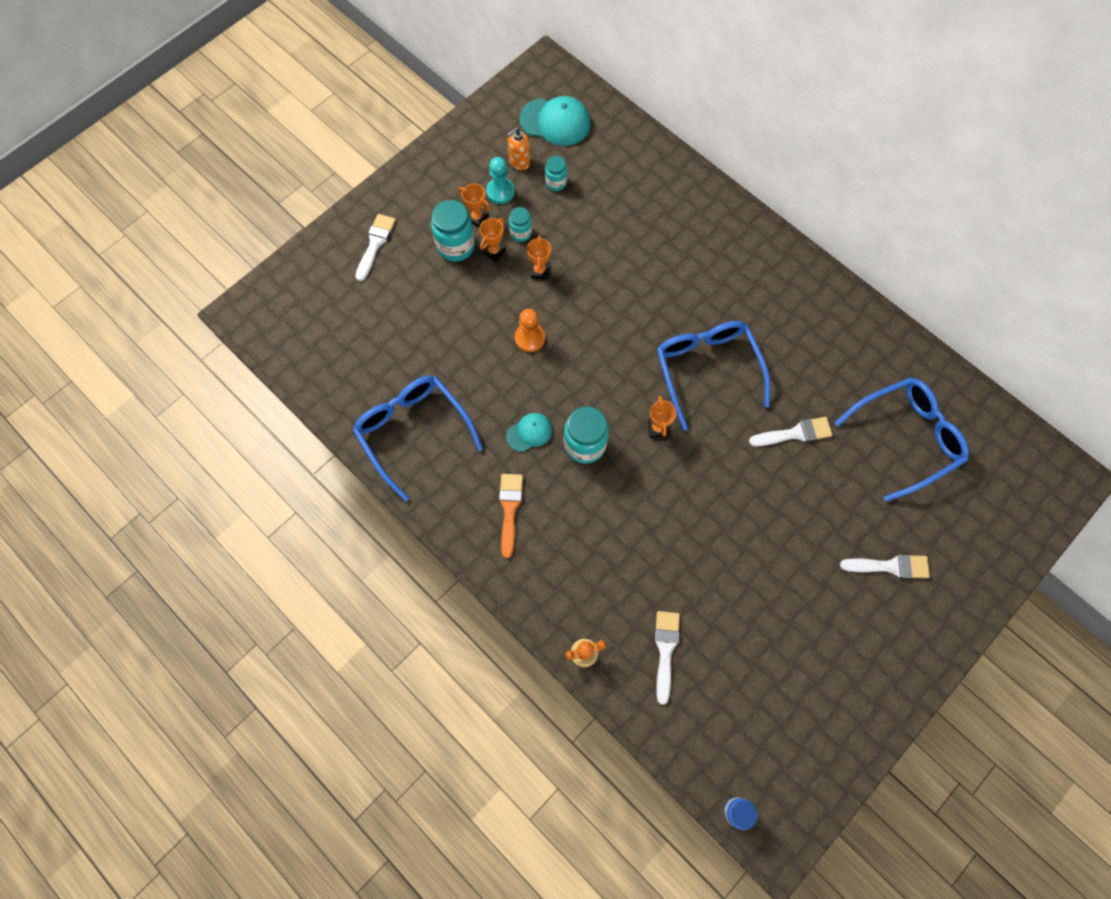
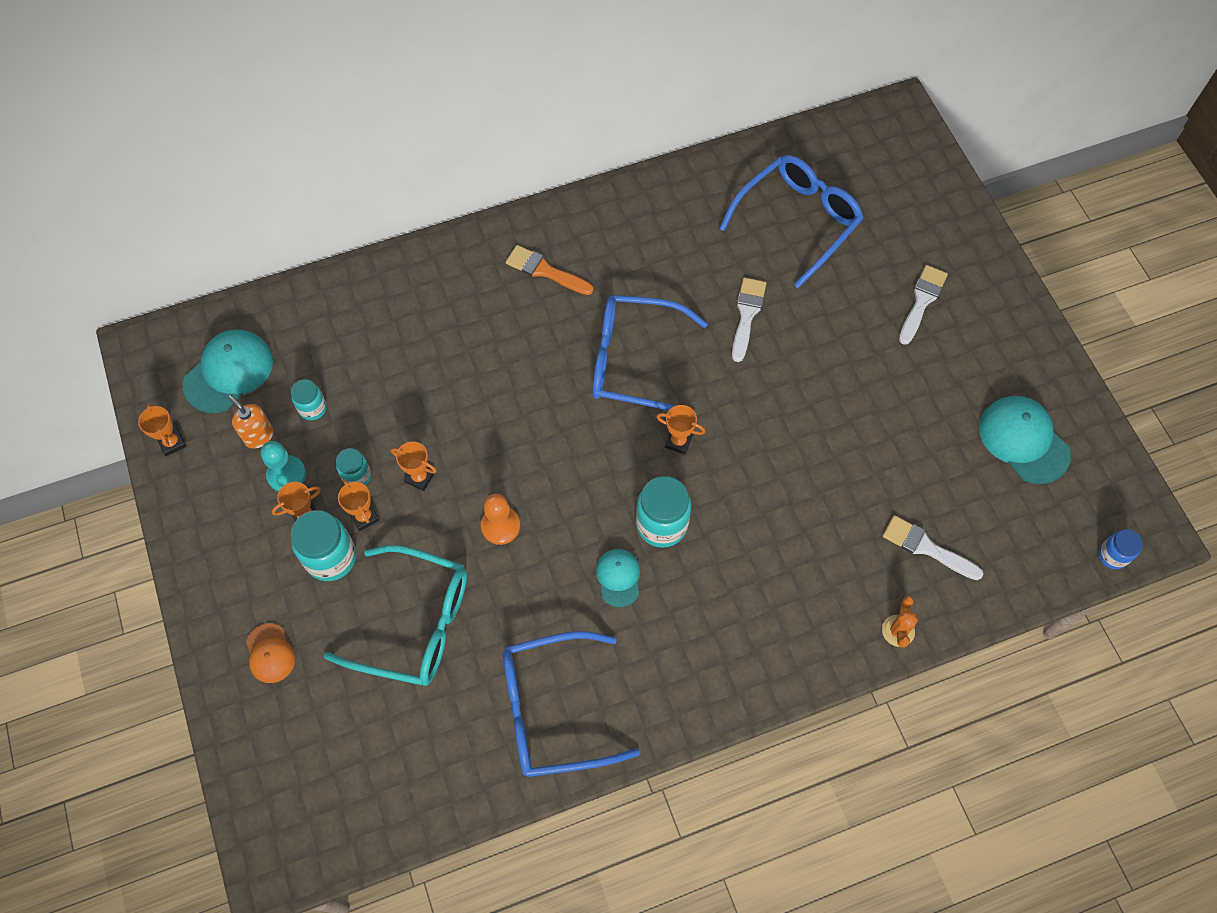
camera: 65 degrees left, 5 degrees down
white brush [355,214,396,282] -> orange cap [246,623,296,683]
orange brush [499,474,523,558] -> orange brush moved to [506,245,593,295]
orange soap dispenser [507,127,530,170] -> orange soap dispenser turned 150 degrees clockwise [228,395,273,449]
blue glasses [834,377,969,502] -> blue glasses turned 45 degrees clockwise [719,155,864,288]
none -> orange trophy [138,404,187,456]
none -> turquoise glasses [324,545,467,686]
none -> turquoise cap [979,396,1071,484]

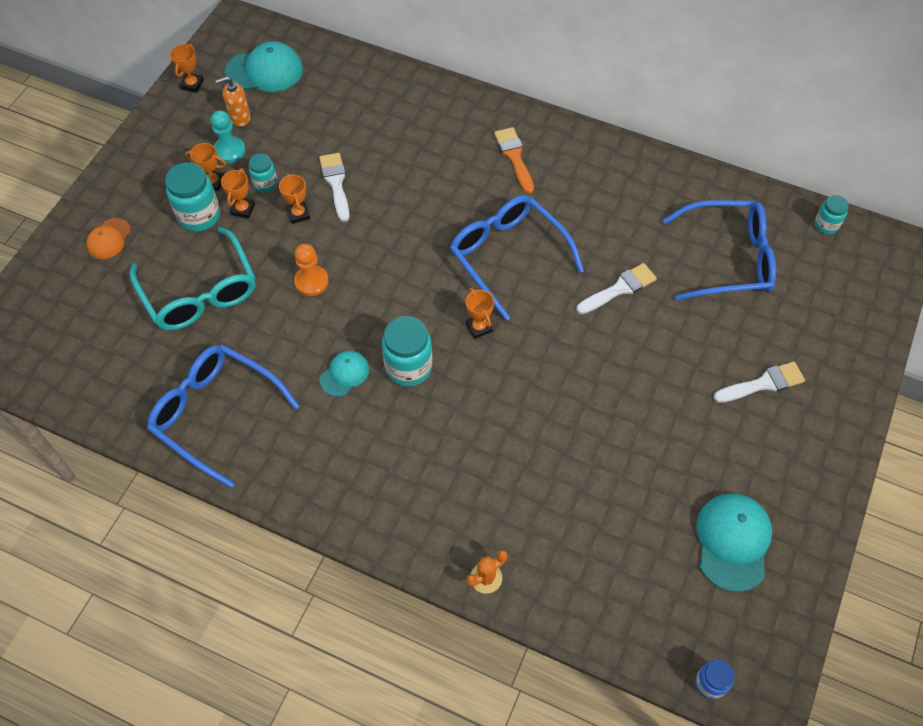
camera: 45 degrees right, 5 degrees down
orange soap dispenser [228,395,273,449] -> orange soap dispenser turned 105 degrees counterclockwise [215,76,250,127]
turquoise jar [291,379,327,420] -> turquoise jar moved to [814,195,849,234]
white brush [883,515,983,580] -> white brush moved to [319,153,350,222]

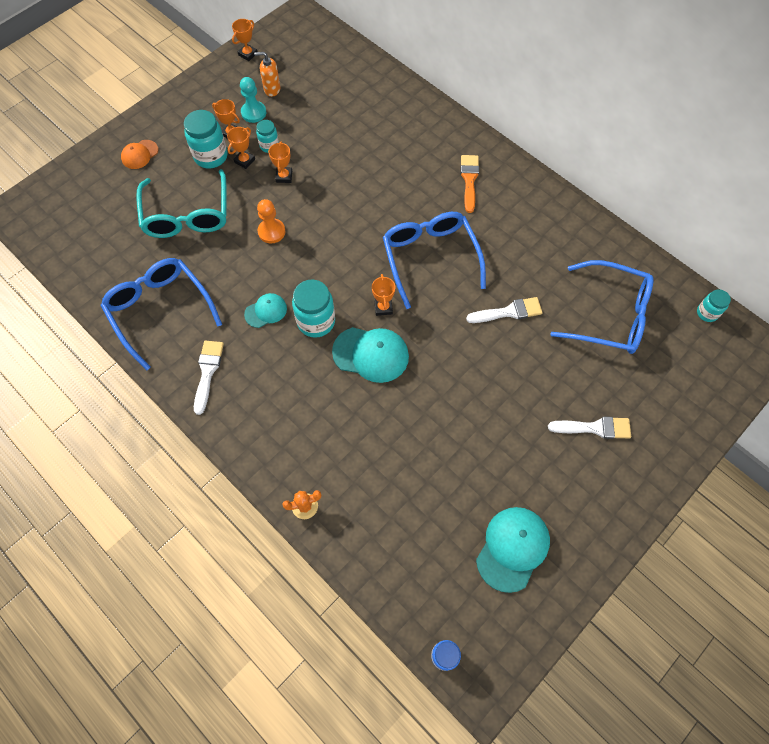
camera: 20 degrees right, 5 degrees up
turquoise cap [224,41,303,92] -> turquoise cap moved to [332,327,409,383]
white brush [319,153,350,222] -> white brush moved to [194,341,224,415]

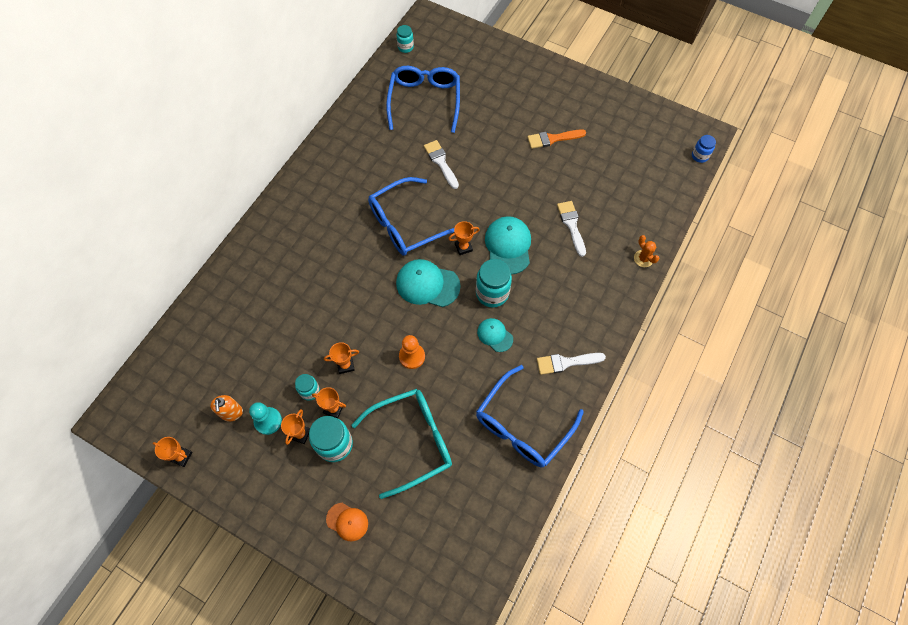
camera: 105 degrees left, 0 degrees up
orange brush [461,155,479,213] -> orange brush moved to [527,129,586,149]
turquoise cap [476,507,550,593] -> turquoise cap moved to [396,259,461,307]
white brush [548,417,631,439] -> white brush moved to [557,201,586,257]

